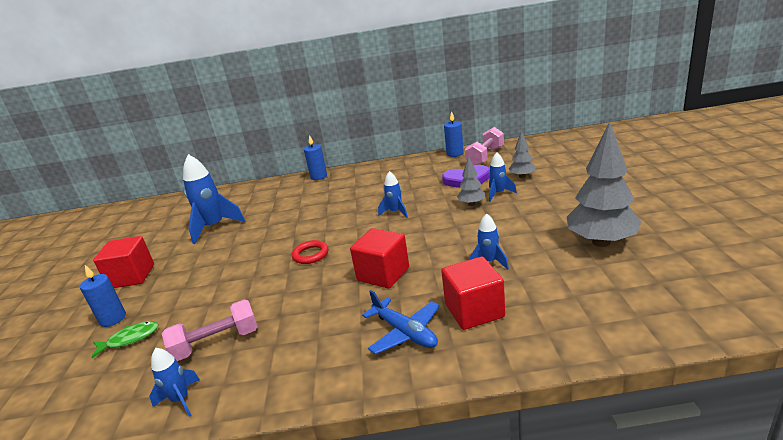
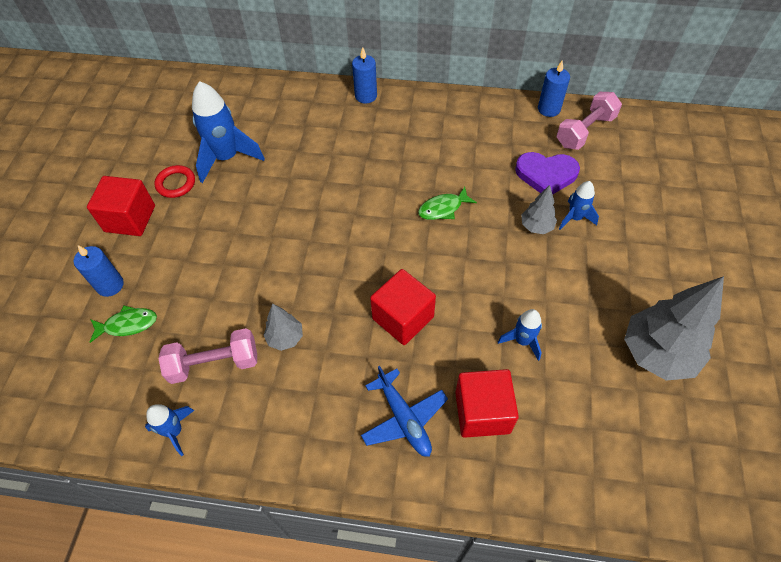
camera: 10 degrees right, 30 degrees up
red ring [292,240,328,264] -> red ring moved to [155,165,195,198]
blue rocket [378,171,408,218] -> green fish [418,187,477,220]
grey tree [509,131,536,178] -> grey tree moved to [264,303,303,351]

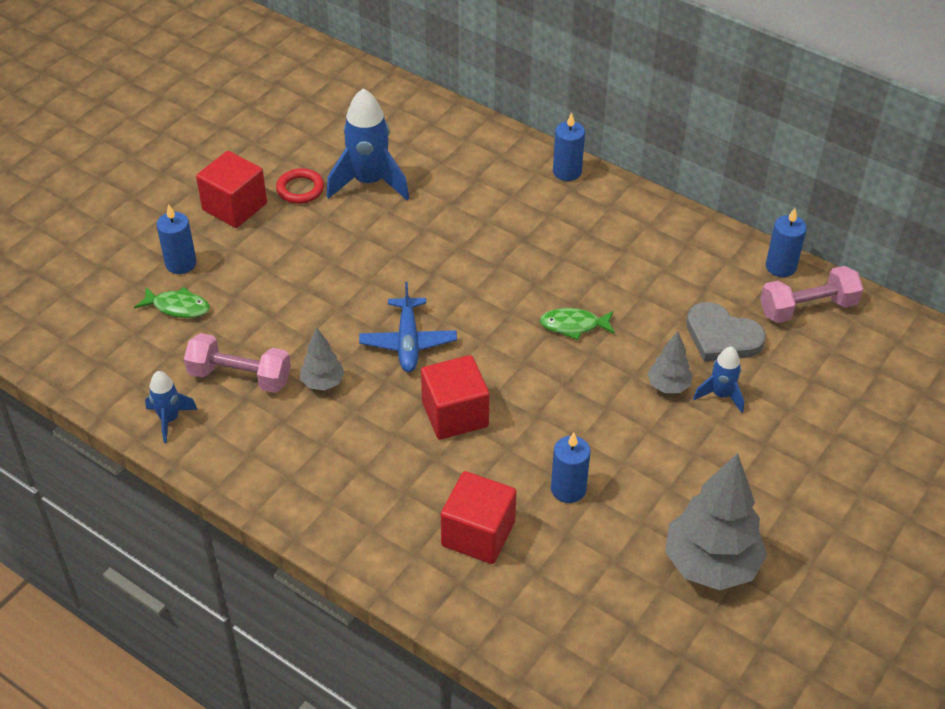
camera: 25 degrees right, 10 degrees down
blue plane [361,366,448,457] -> blue plane moved to [359,282,457,372]
blue rocket [498,309,542,361] -> blue candle [551,433,591,503]
purple heart [515,152,580,194] -> grey heart [686,302,766,362]

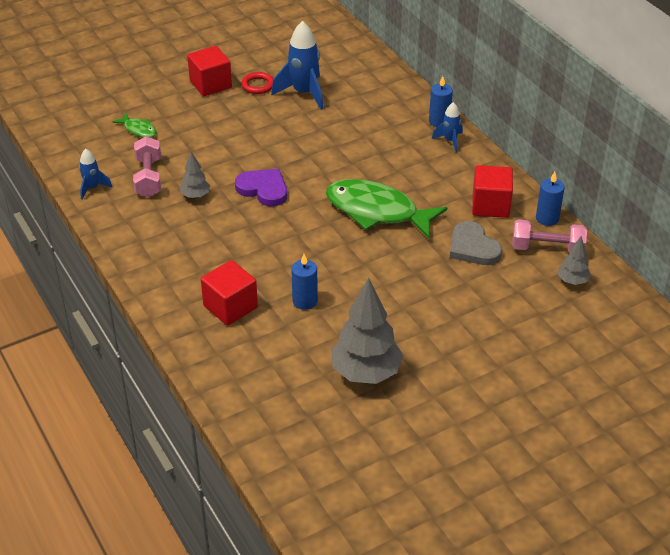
camera: 25 degrees right, 5 degrees down
blue candle [157,204,197,274] -> none
pink dumbbell [184,333,291,393] -> pink dumbbell turned 45 degrees clockwise [133,136,161,197]
blue plane [359,282,457,372] -> purple heart [235,169,287,206]
red cube [421,355,490,440] -> red cube moved to [472,165,513,218]
green fish [540,308,615,340] -> green fish [326,179,447,239], size x2.25
grey tree [647,331,692,393] -> grey tree moved to [558,236,591,285]
blue rocket [693,347,744,413] -> blue rocket moved to [432,102,463,152]

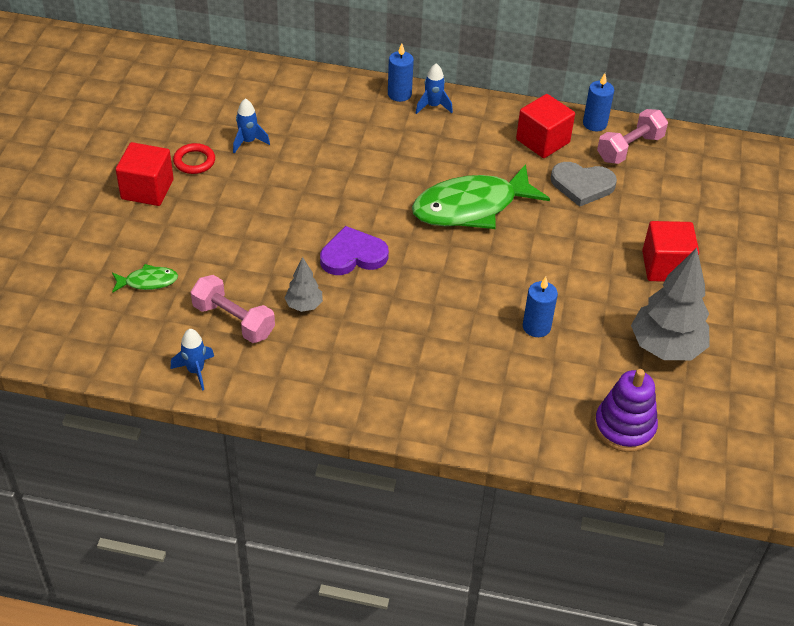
camera: 50 degrees left, 5 degrees up
red cube [201,260,258,326] -> red cube moved to [642,221,699,282]
blue rocket [271,21,323,110] -> blue rocket [233,98,270,154], size x0.54
grey tree [558,236,591,285] -> none
none -> purple stacking toy [594,369,658,452]

